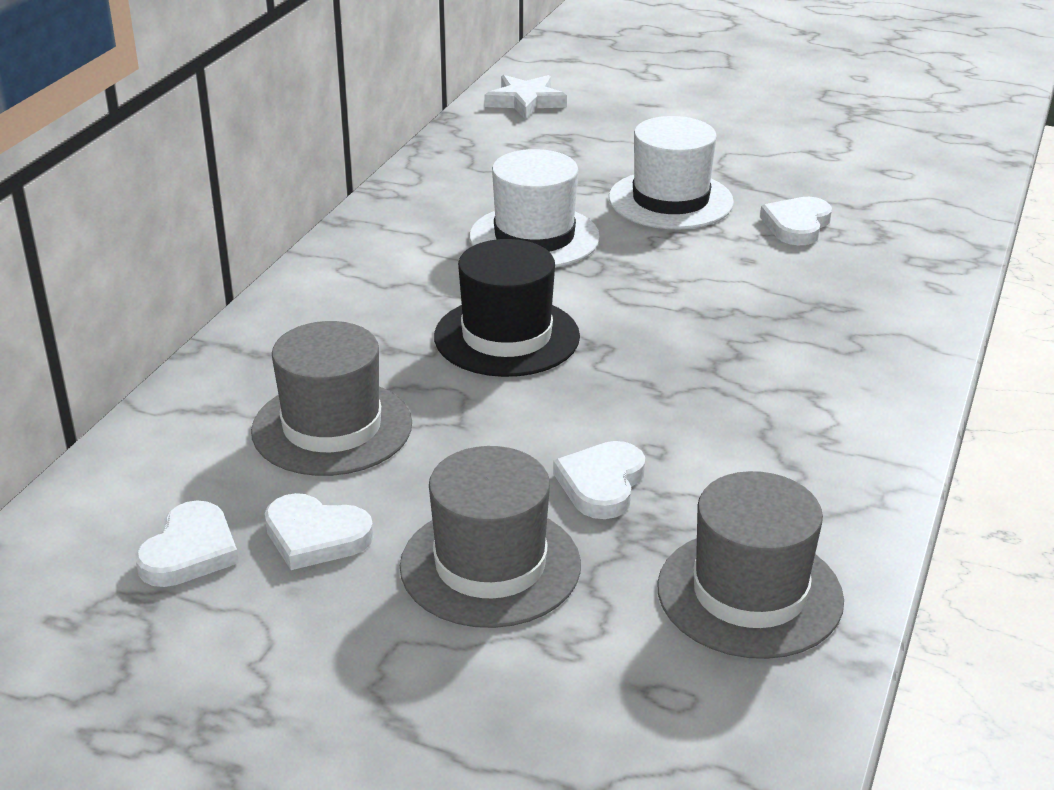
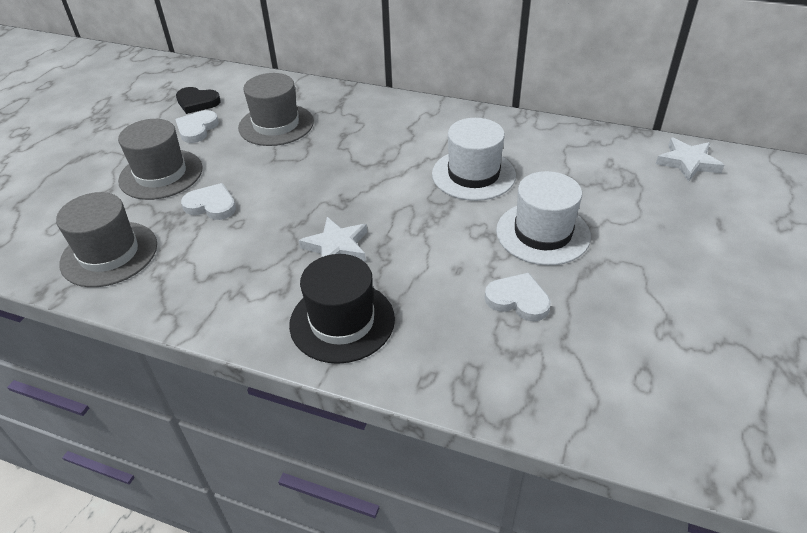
camera: 90 degrees right, 10 degrees up
white heart [135,501,239,587] -> black heart [176,87,221,114]
black hat [434,239,580,377] -> black hat moved to [289,254,395,364]
none -> white star [299,217,367,262]

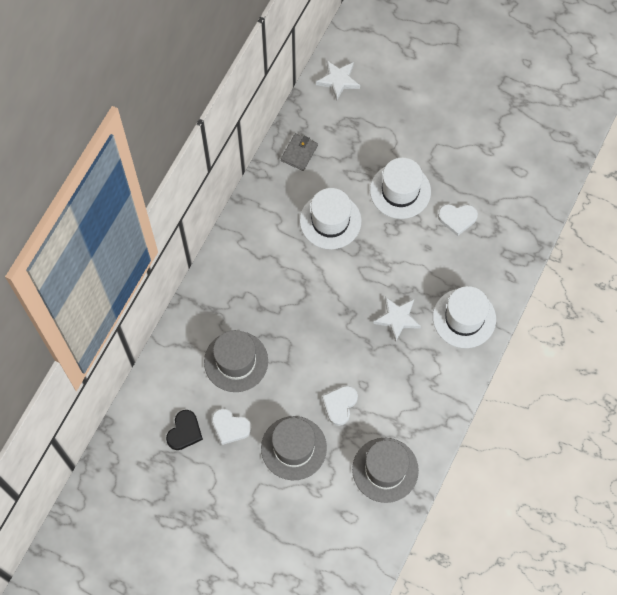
camera: 85 degrees left, 25 degrees up
black hat [289,254,395,364] -> white hat [433,286,496,348]
white heart [485,273,551,321] -> white heart turned 120 degrees counterclockwise [438,204,478,236]
none -> grey wallet [281,133,318,171]

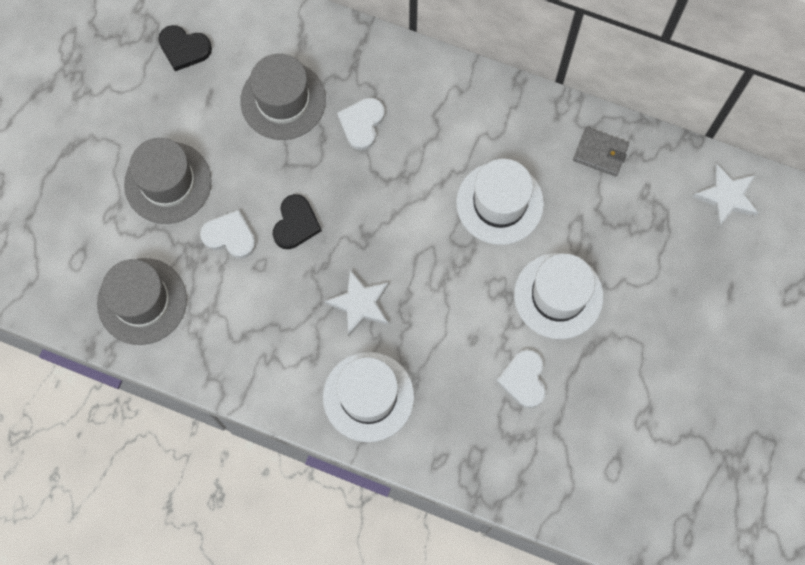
camera: 85 degrees right, 5 degrees up
white heart [212,408,252,445] -> white heart moved to [337,97,385,150]
none -> black heart [273,194,322,249]

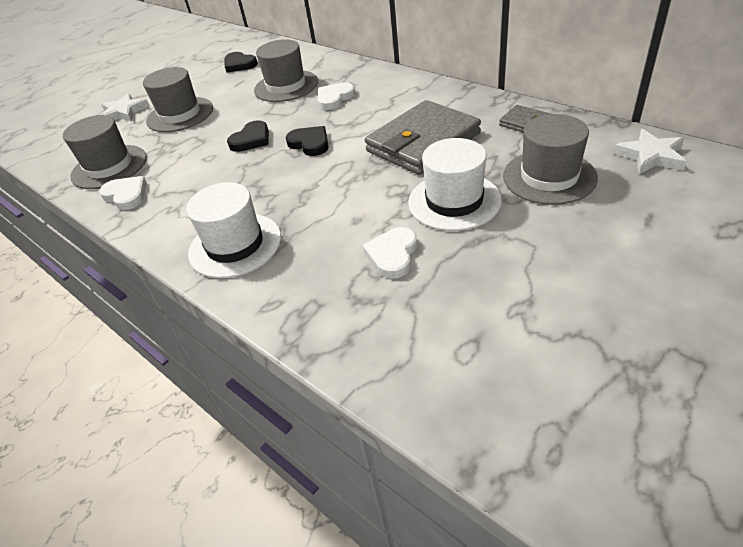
camera: 25 degrees right, 30 degrees down
white heart [200,210,256,259] -> white heart moved to [99,176,147,210]
white star [325,269,389,336] -> white star moved to [100,93,150,122]
white hat [456,159,544,245] -> grey wallet [365,100,481,175]
none -> black heart [285,126,329,156]
none -> grey hat [503,114,598,205]

